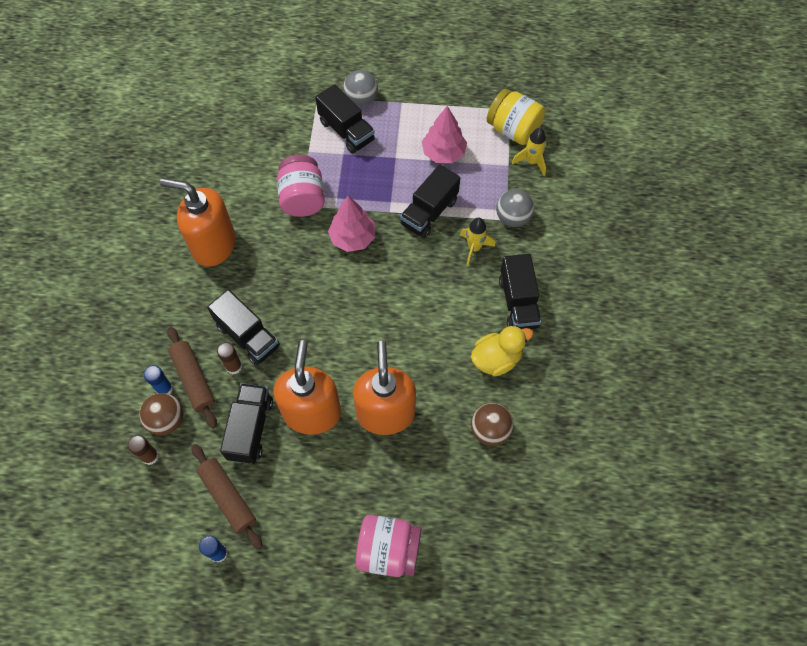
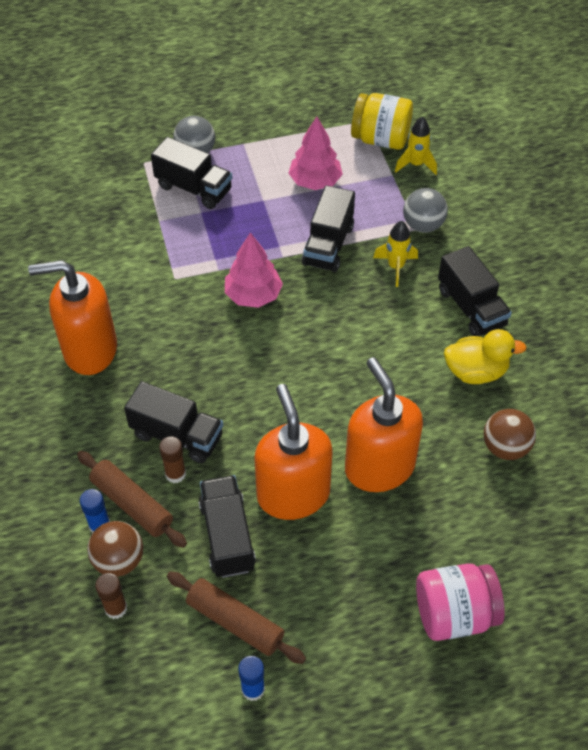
camera: 20 degrees left, 10 degrees down
pink jar [277,155,325,217] -> none
yellow duck [471,326,533,376] -> yellow duck turned 45 degrees clockwise [444,329,526,384]

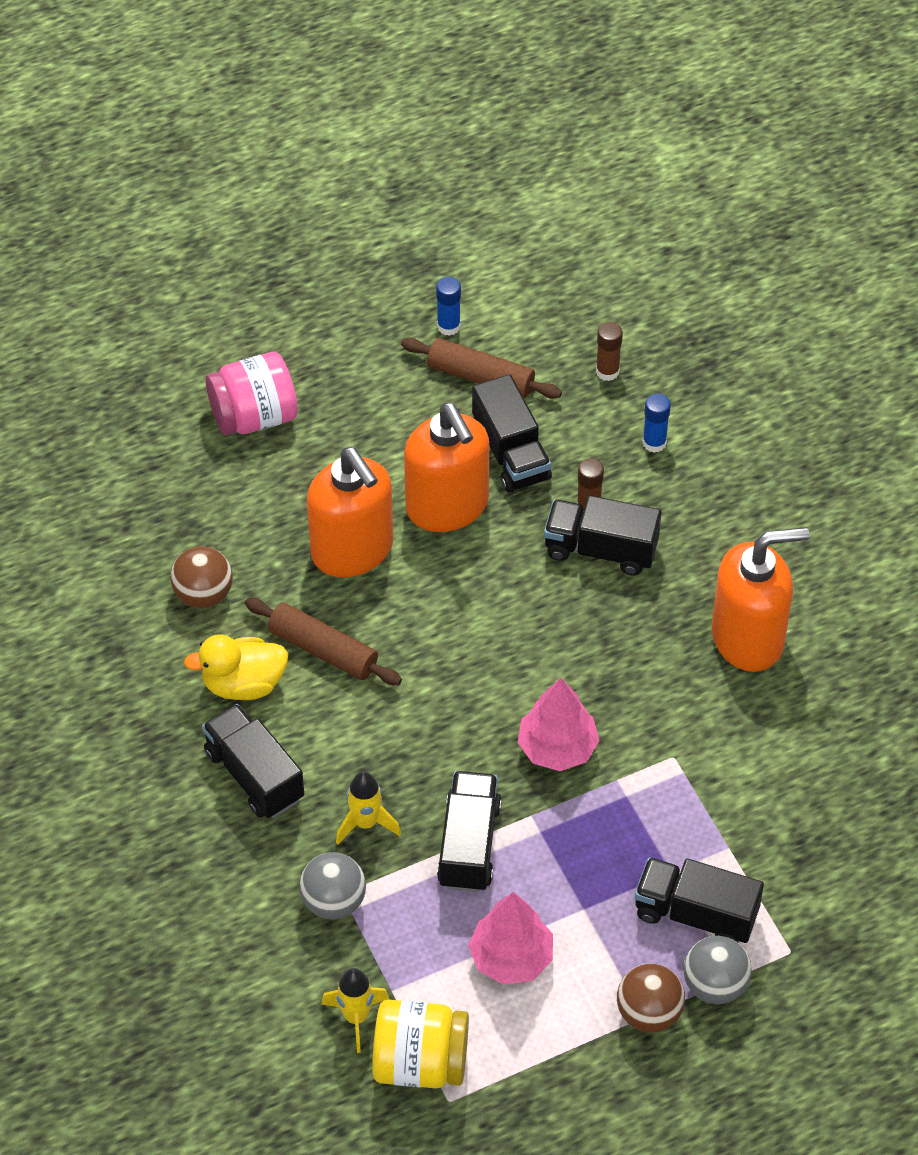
camera: 170 degrees right, 0 degrees up
brown rolling pin [77,451,187,548] -> brown rolling pin moved to [245,598,402,685]
brown ball [87,521,143,577] -> brown ball moved to [617,963,685,1033]

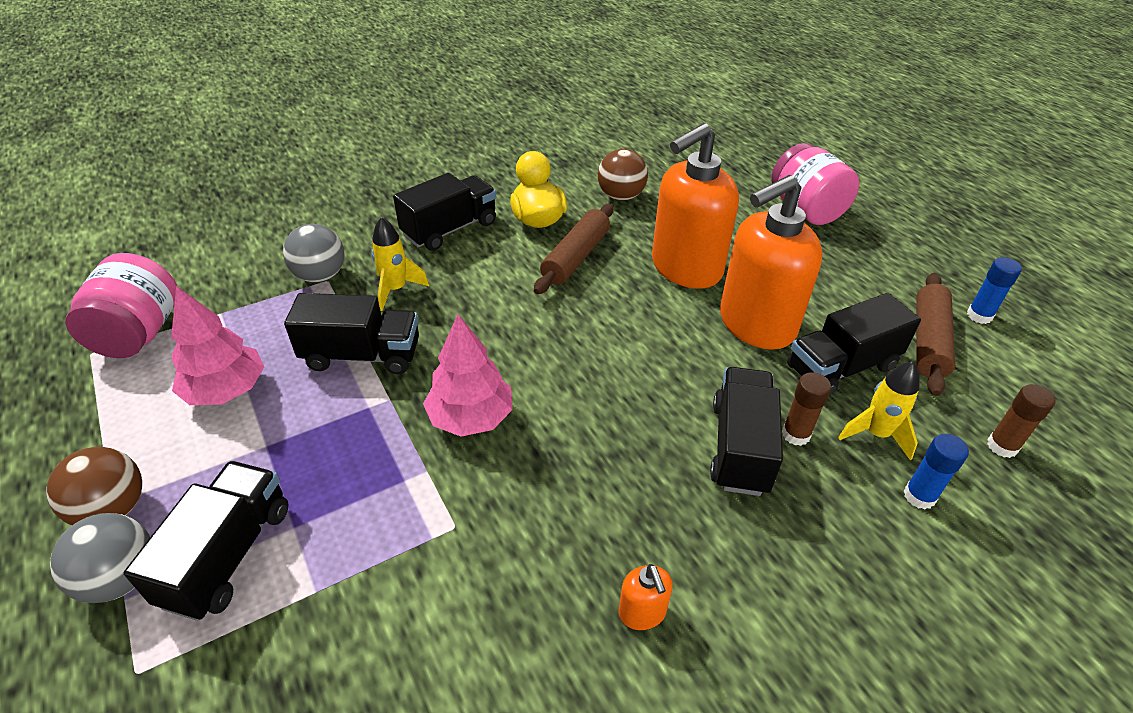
camera: 85 degrees right, 10 degrees down
yellow rocket [321,968,389,1053] -> yellow rocket moved to [838,361,919,460]
yellow jar [372,1000,469,1088] -> pink jar [65,253,177,358]
orange soap dispenser [712,527,809,672] -> orange soap dispenser [619,564,673,630], size x0.40

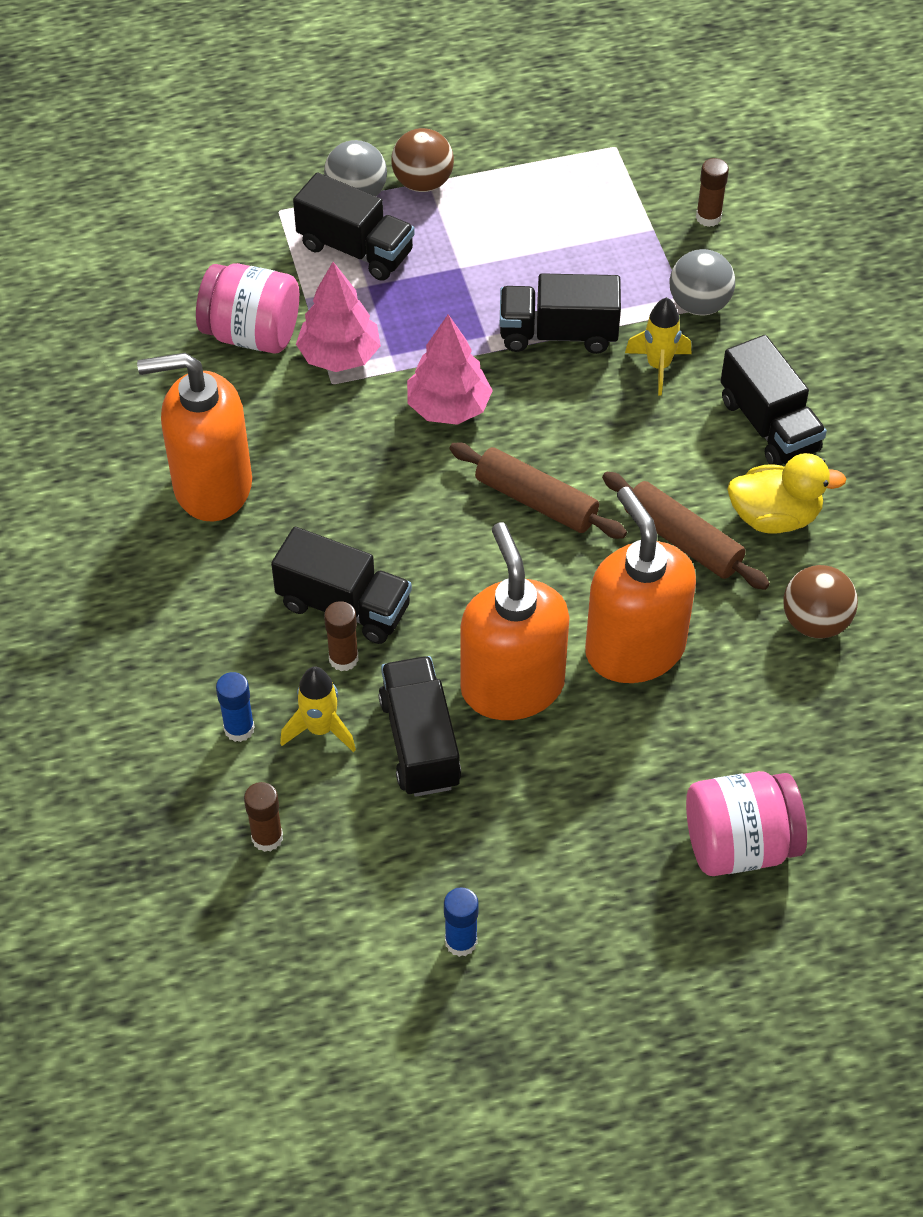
camera: 105 degrees right, 10 degrees up
pink jar [65,253,177,358] -> pink jar moved to [196,263,299,353]
pink tree [171,286,264,405] -> pink tree moved to [296,262,381,372]
black truck [284,293,419,374] -> black truck turned 75 degrees clockwise [500,273,621,354]
orange soap dispenser [619,564,673,630] -> orange soap dispenser [137,353,252,522], size x2.47
brown rolling pin [916,273,955,396] -> brown rolling pin moved to [449,443,627,539]
none -> brown glue stick [696,158,729,227]

